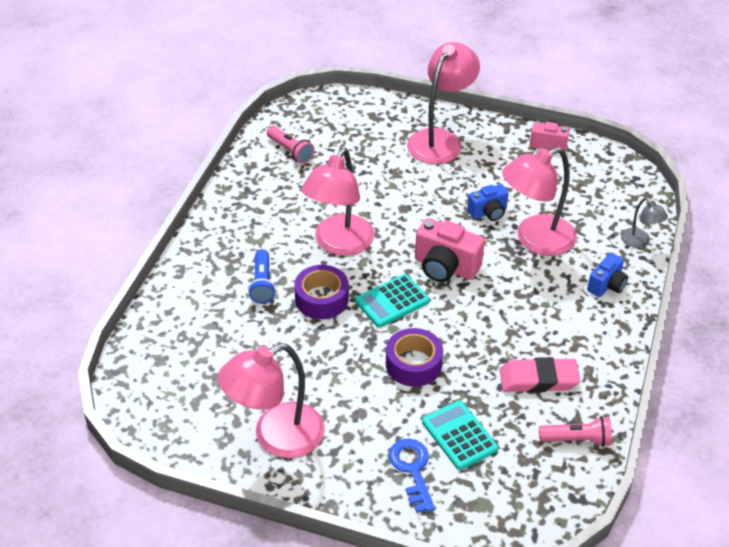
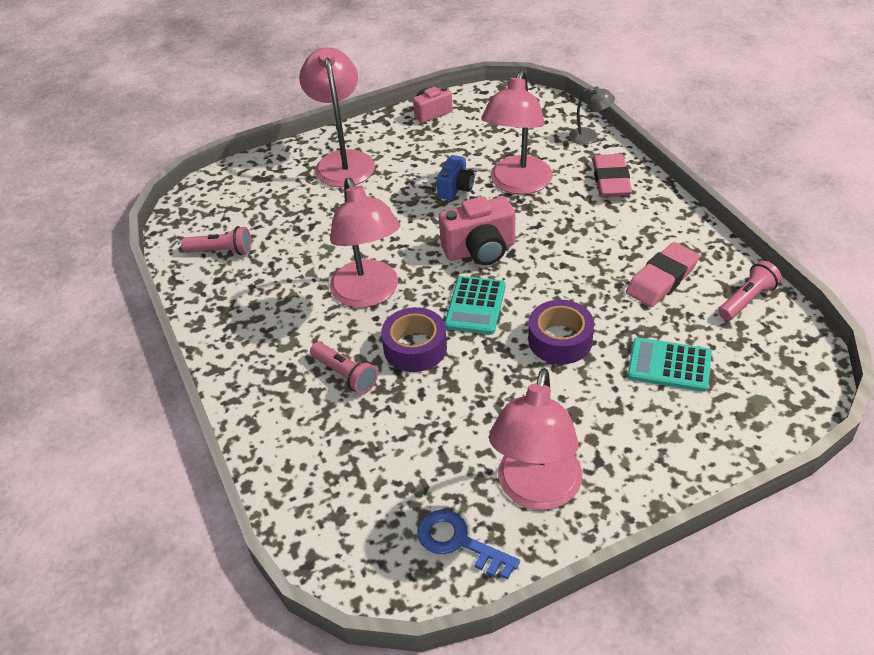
camera: 40 degrees left, 0 degrees up
blue flashlight [248,249,276,304] -> pink flashlight [310,342,378,394]
blue key [389,439,435,513] -> blue key moved to [417,510,520,579]
blue camera [587,253,628,297] -> pink eraser [592,154,632,197]

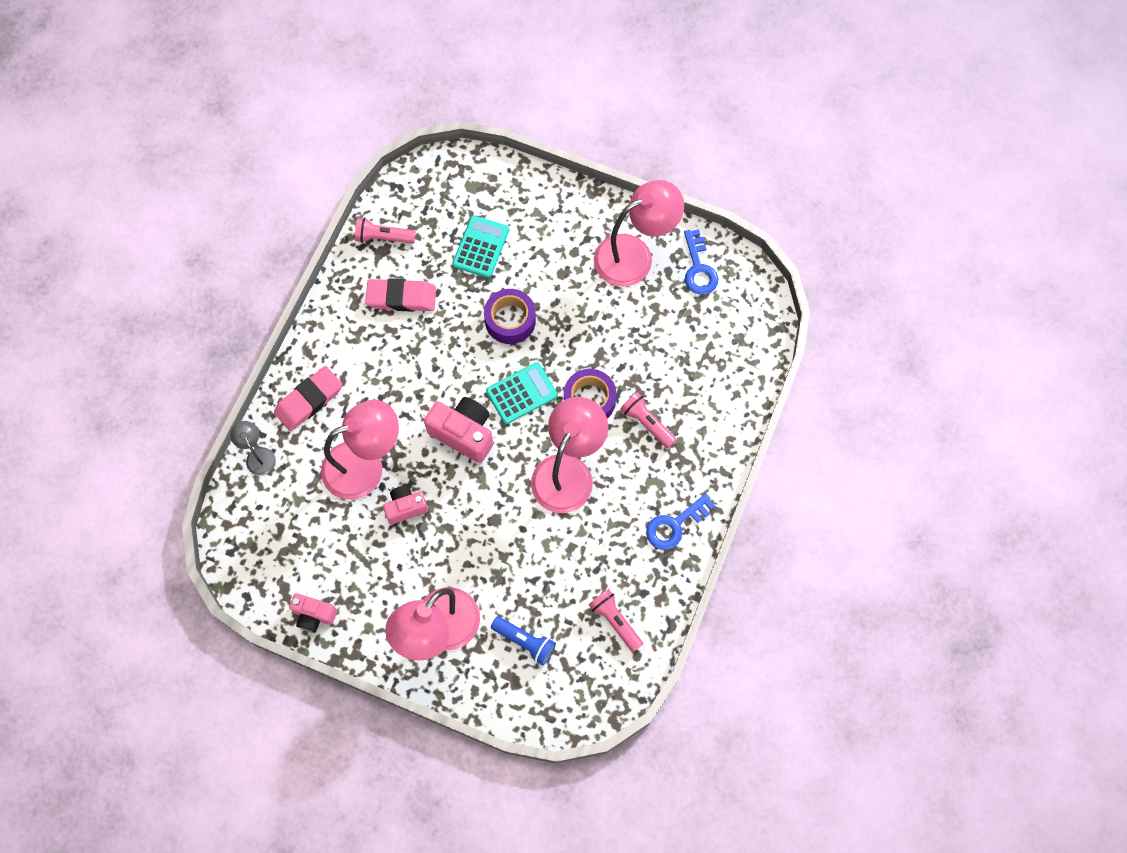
camera: 135 degrees left, 25 degrees up
pink flashlight [310,342,378,394] -> pink flashlight turned 45 degrees counterclockwise [620,392,676,448]
blue camera [436,155,474,200] -> pink camera [383,485,428,524]
turquoise calculator [627,337,712,392] -> turquoise calculator turned 135 degrees counterclockwise [452,216,509,278]
none -> blue flashlight [491,616,556,666]
none -> blue key [646,493,715,550]

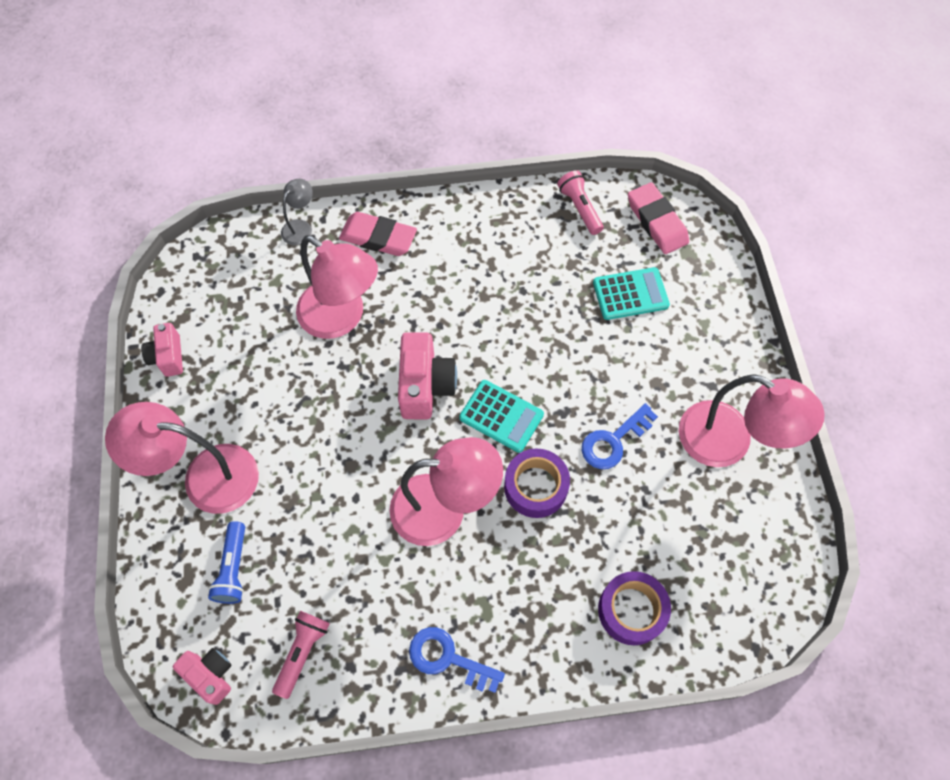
camera: 60 degrees right, 5 degrees down
pink eraser [365,278,436,312] -> pink eraser moved to [628,182,689,254]
pink camera [383,485,428,524] -> pink camera moved to [173,648,231,705]
purple tape [484,289,536,344] -> purple tape moved to [598,571,671,645]
pink flashlight [620,392,676,448] -> none
blue key [684,229,718,295] -> blue key moved to [582,403,658,469]

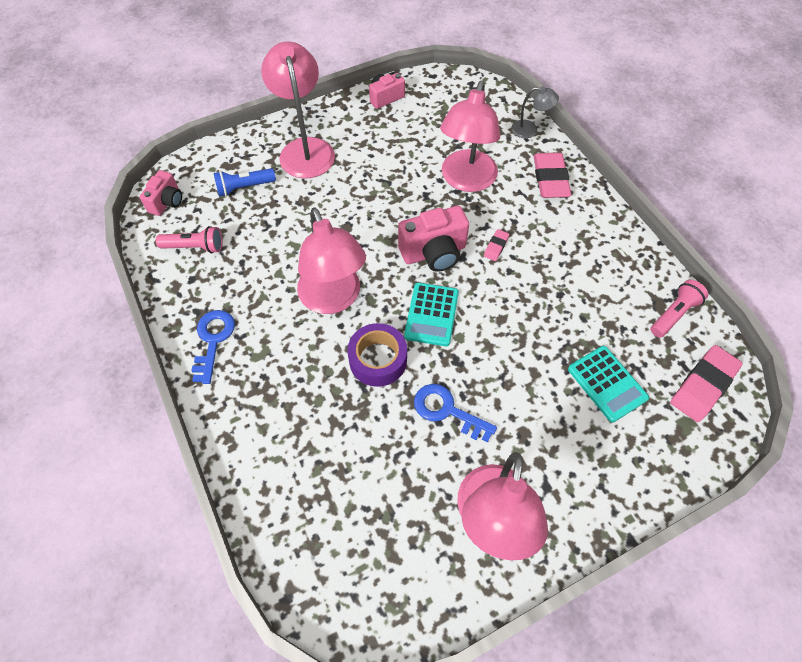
camera: 70 degrees right, 5 degrees down
purple tape [598,571,671,645] -> none
none -> pink eraser [484,229,509,261]

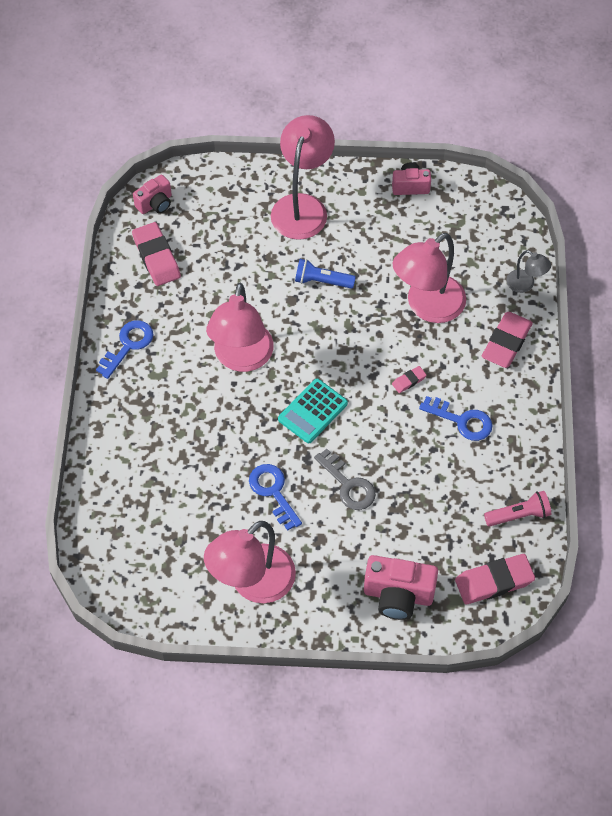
camera: 30 degrees right, 0 degrees up
pink flashlight [156,226,223,253] -> pink eraser [132,222,181,286]
blue flashlight [213,168,276,197] -> blue flashlight moved to [295,259,356,289]
purple tape [347,323,407,387] -> none
pink camera [398,206,469,272] -> pink camera moved to [364,555,438,620]
turquoise calculator [568,346,649,422] -> none
none -> grey key [314,449,376,510]
none -> blue key [419,396,493,441]

